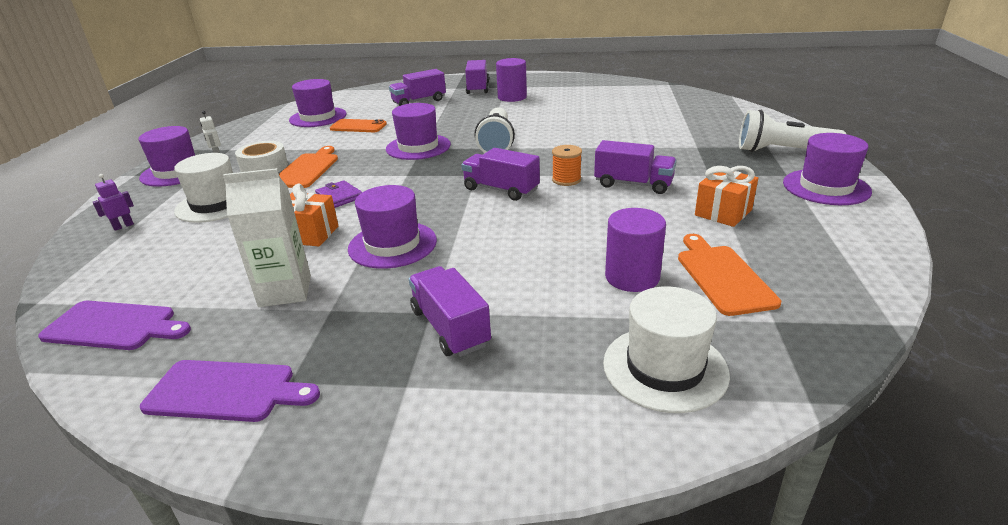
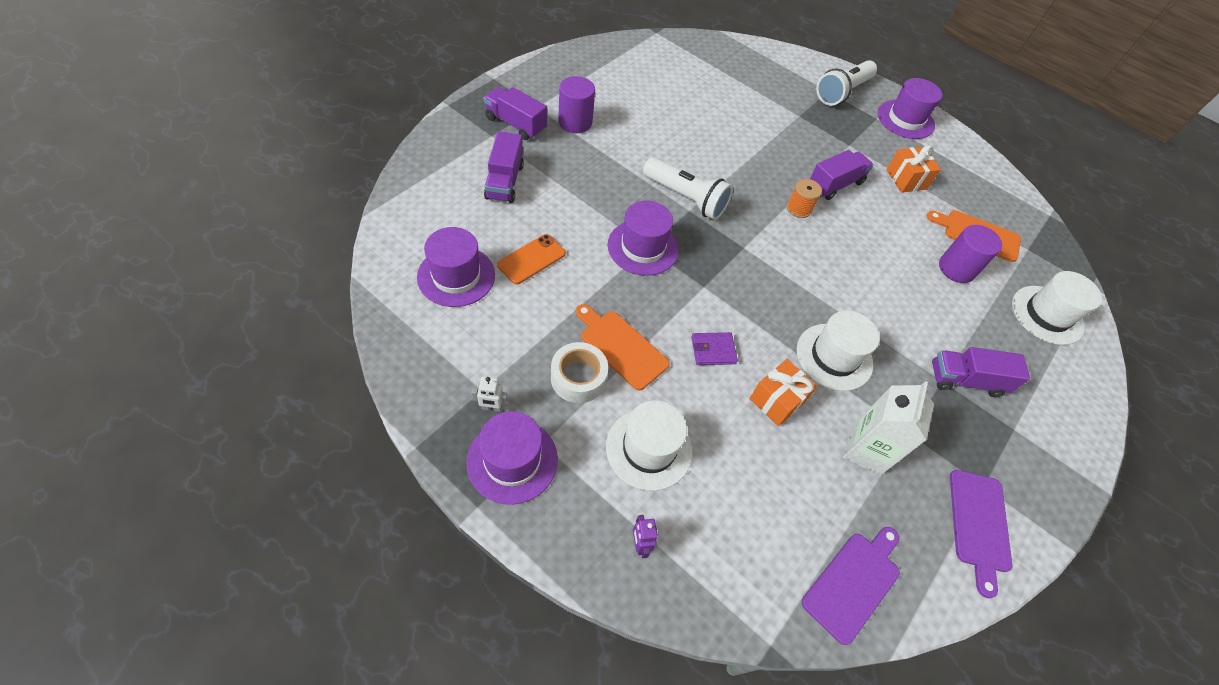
camera: 65 degrees left, 25 degrees up
purple cutting board [140,360,320,422] -> purple cutting board turned 150 degrees clockwise [950,470,1012,598]
purple hat [348,185,437,269] -> white hat [797,310,880,391]
purple truck [461,148,540,201] -> none

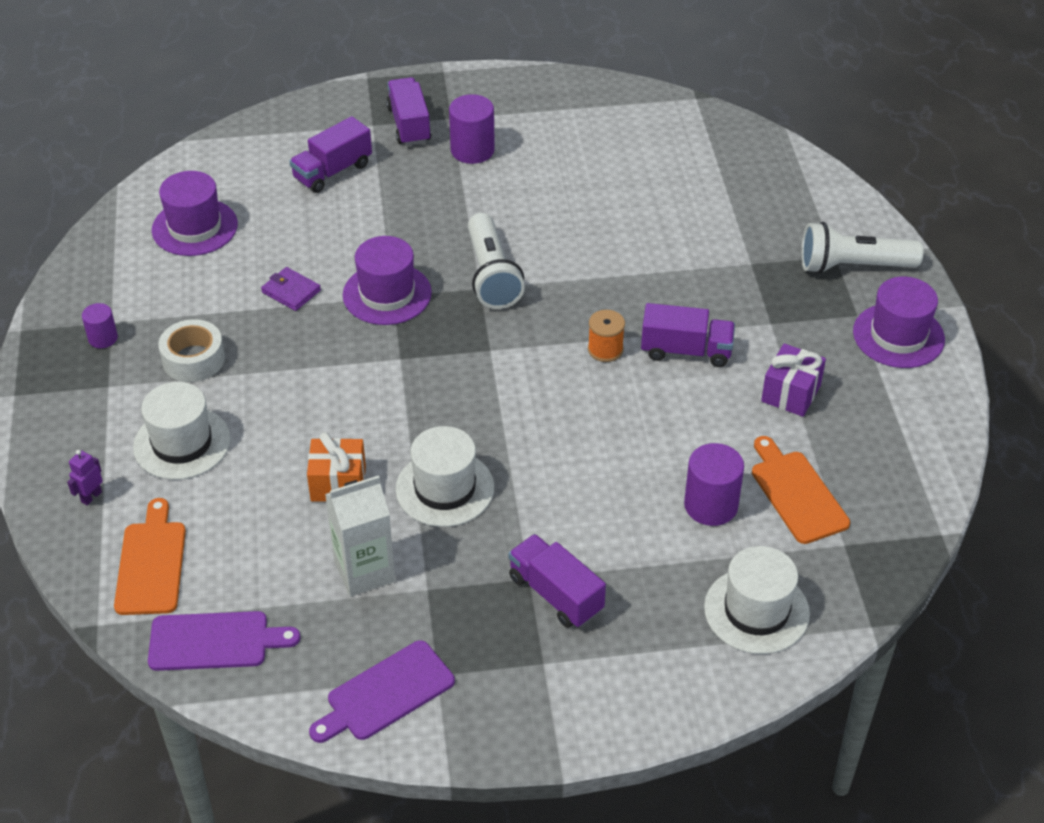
camera: 50 degrees right, 10 degrees down
purple hat [466,411,558,505] -> none
white robot [472,376,508,412] -> purple cylinder [82,303,118,348]
orange phone [497,234,566,285] -> none
orange cutting board [576,304,670,390] -> orange cutting board moved to [114,498,186,615]
purple wallet [691,332,738,365] -> purple wallet moved to [261,267,321,311]
orange gift [886,145,941,193] -> purple gift [761,343,826,417]

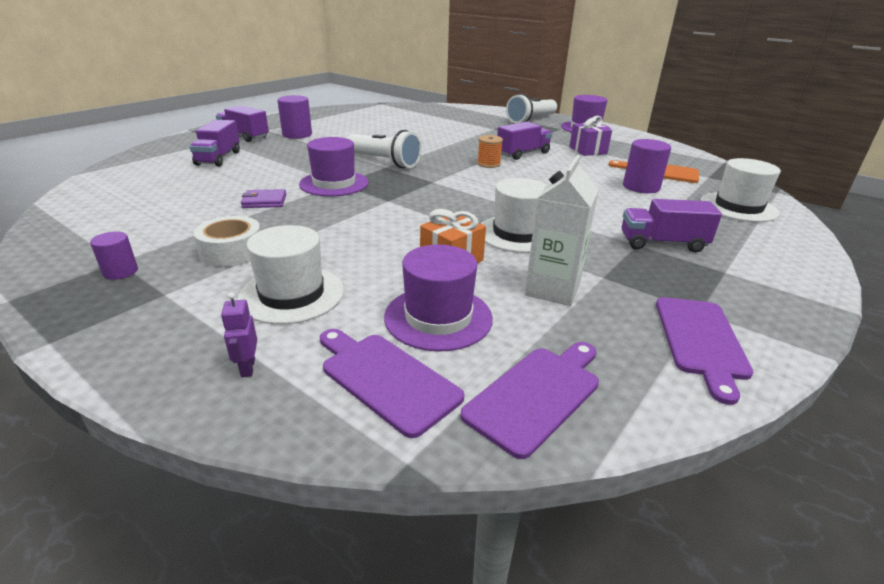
camera: 45 degrees left, 15 degrees down
orange cutting board [114,498,186,615] -> purple cutting board [320,329,464,438]
purple hat [152,171,238,256] -> purple hat moved to [384,245,493,352]

